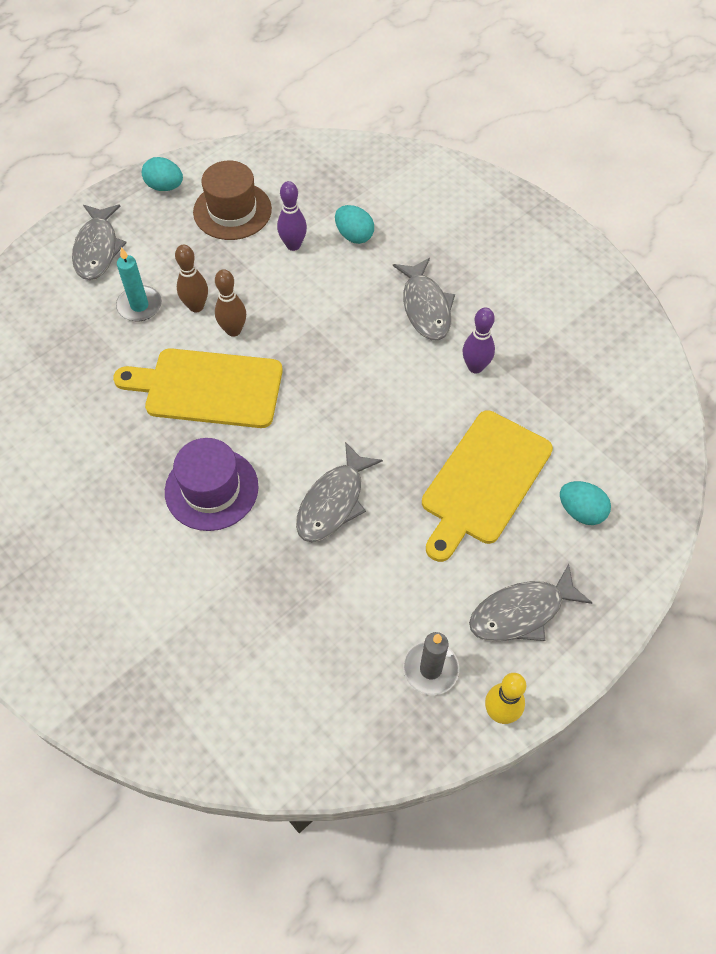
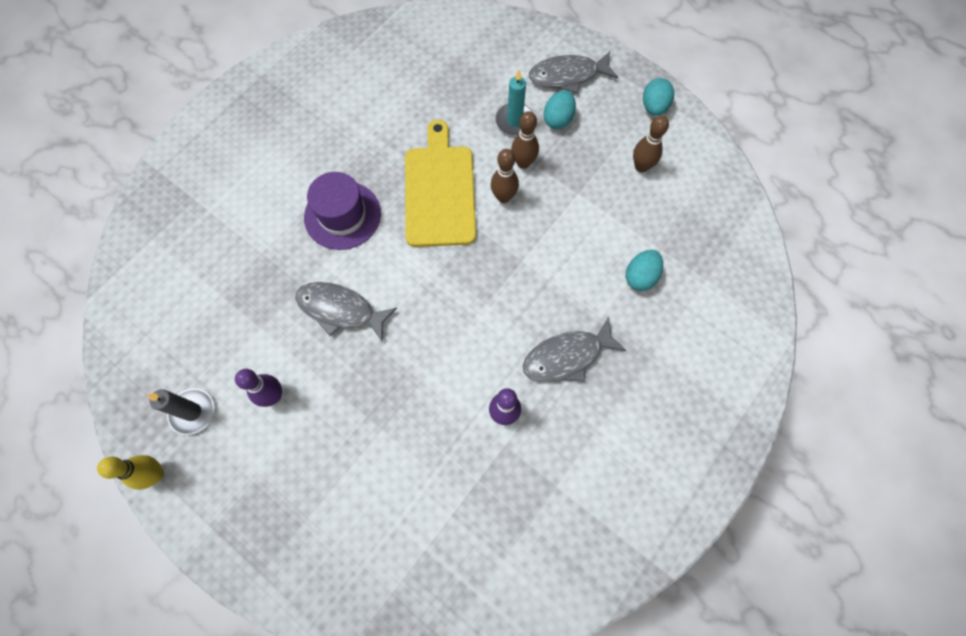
camera: 80 degrees right, 10 degrees up
brown hat [193,161,272,240] -> brown bowling pin [633,115,669,173]
purple bowling pin [277,181,307,251] -> purple bowling pin moved to [235,369,282,407]
yellow cutting board [422,410,553,562] -> none
grey fish [469,564,592,642] -> none
turquoise egg [560,481,611,525] -> turquoise egg moved to [544,90,576,129]

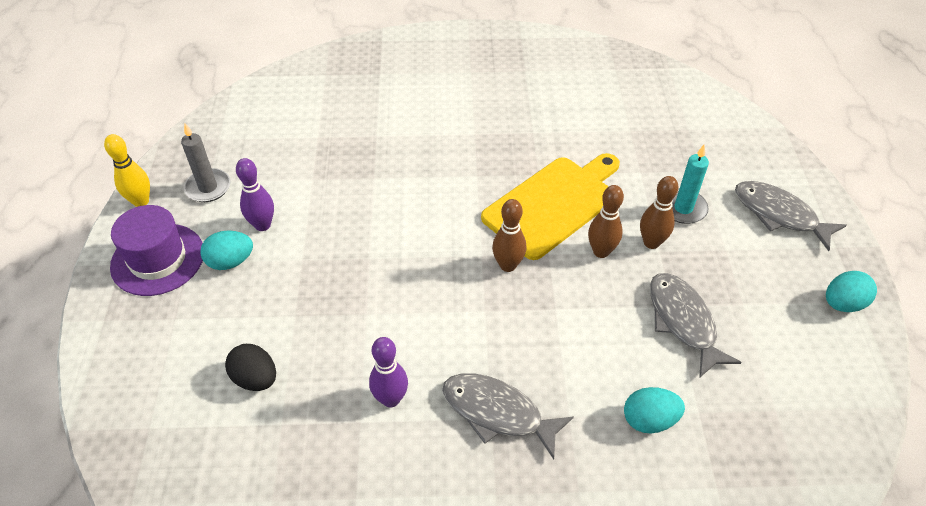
camera: 50 degrees right, 20 degrees down
grey fish [295,282,397,341] -> grey fish moved to [650,273,742,378]
purple hat [304,172,381,250] -> purple hat moved to [110,205,203,296]
turquoise egg [544,90,576,129] -> turquoise egg moved to [200,230,253,270]
brown bowling pin [633,115,669,173] -> brown bowling pin moved to [492,199,526,272]
none -> black egg [225,344,276,391]

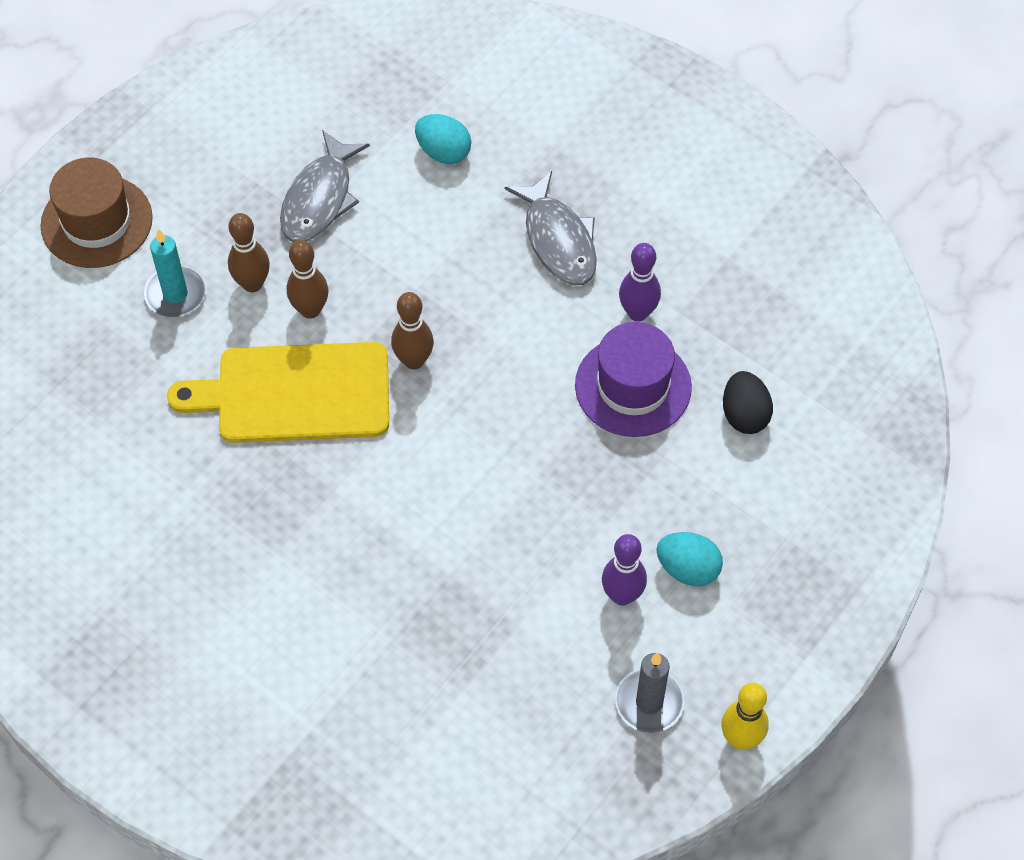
camera: 140 degrees left, 10 degrees up
purple hat [110,205,203,296] -> purple hat moved to [575,322,692,437]
grey fish [735,181,847,251] -> brown hat [41,157,153,268]
turquoise egg [826,271,877,312] -> none

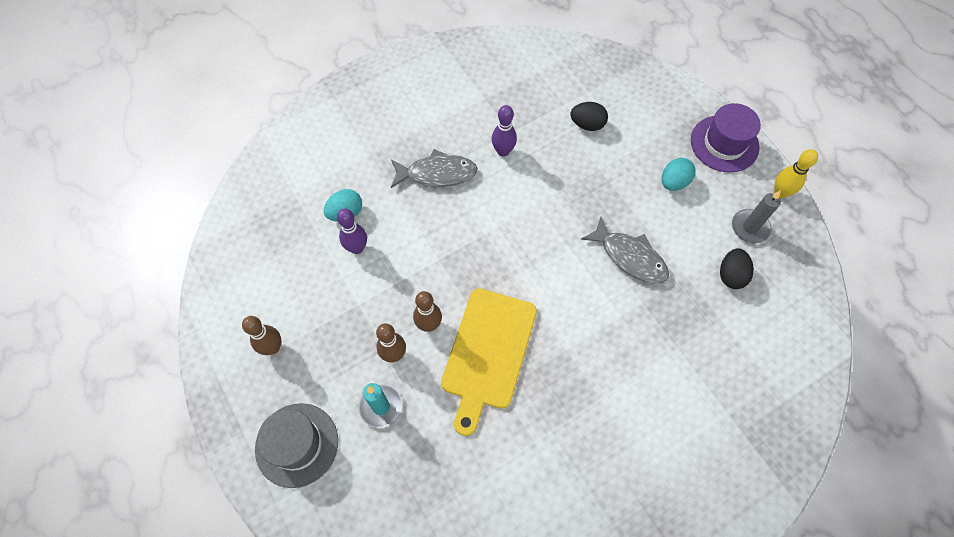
camera: 70 degrees left, 5 degrees up
brown hat [41,157,153,268] -> grey hat [255,403,338,488]
grey fish [280,130,370,243] -> grey fish moved to [581,217,669,284]
brown bowling pin [391,292,434,370] -> brown bowling pin moved to [242,316,281,355]
purple hat [575,322,692,437] -> purple hat moved to [691,103,761,173]
purple bowling pin [602,534,647,606] -> purple bowling pin moved to [337,209,367,254]
none -> black egg [720,248,754,289]

